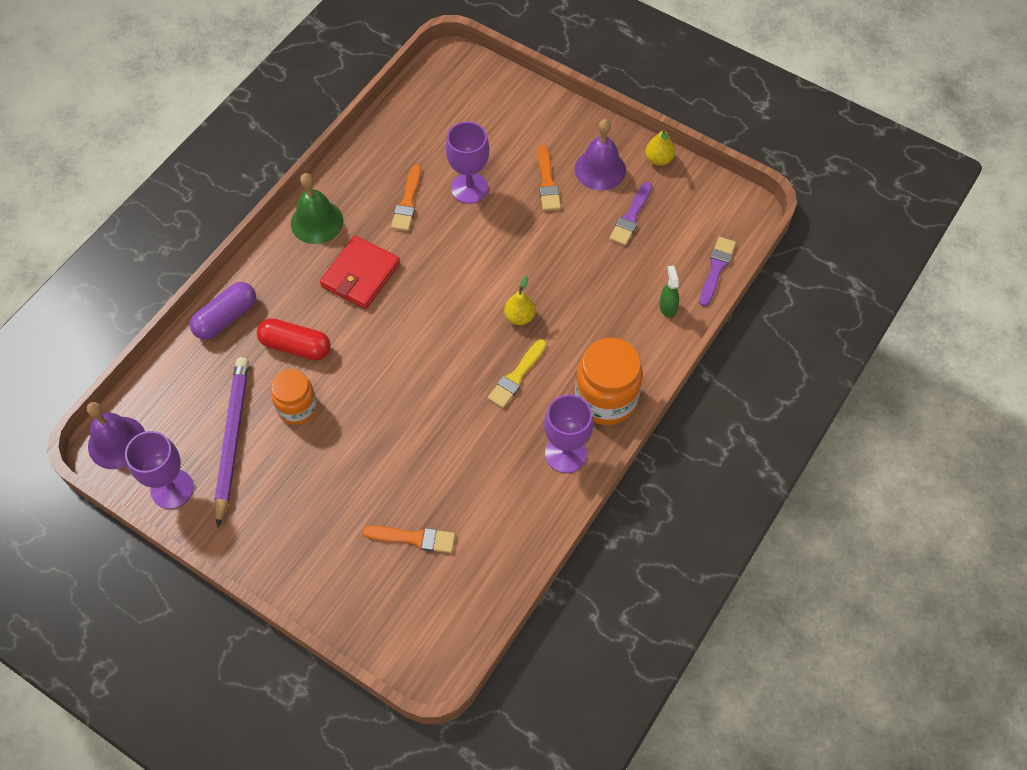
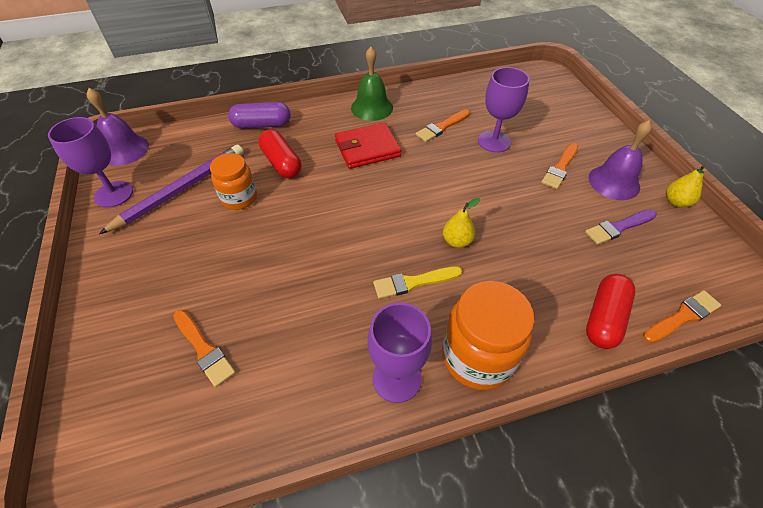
camera: 40 degrees right, 10 degrees down
green spray bottle [659,266,679,318] -> red capsule [586,274,635,349]
purple brush [699,237,736,307] -> orange brush [643,290,721,343]

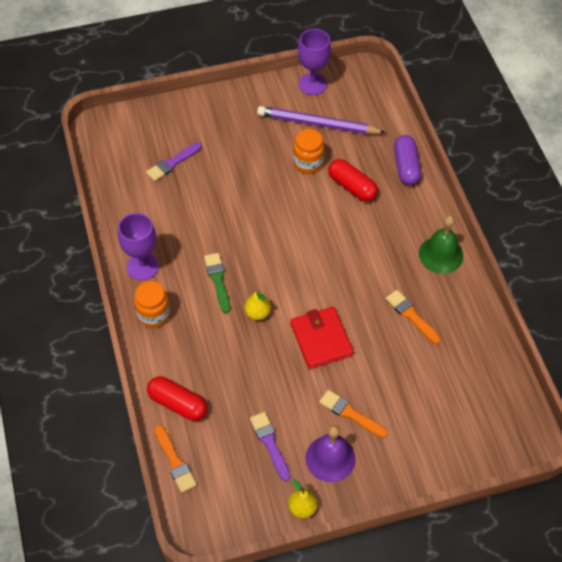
camera: 90 degrees right, 5 degrees up
purple bell [87,88,149,166] -> none
purple pencil [99,144,243,234] -> purple pencil turned 150 degrees clockwise [257,106,386,134]
orange brush [173,310,236,387] -> purple brush [146,142,202,181]
red capsule [258,129,301,178] -> red capsule turned 75 degrees clockwise [328,159,378,202]
red wallet [335,123,402,169] -> red wallet moved to [290,307,354,369]
yellow brush [373,266,462,299] -> green brush [204,253,230,313]
orange jar [442,281,534,390] -> orange jar [134,281,170,328], size x0.65
purple goblet [478,67,530,153] -> none

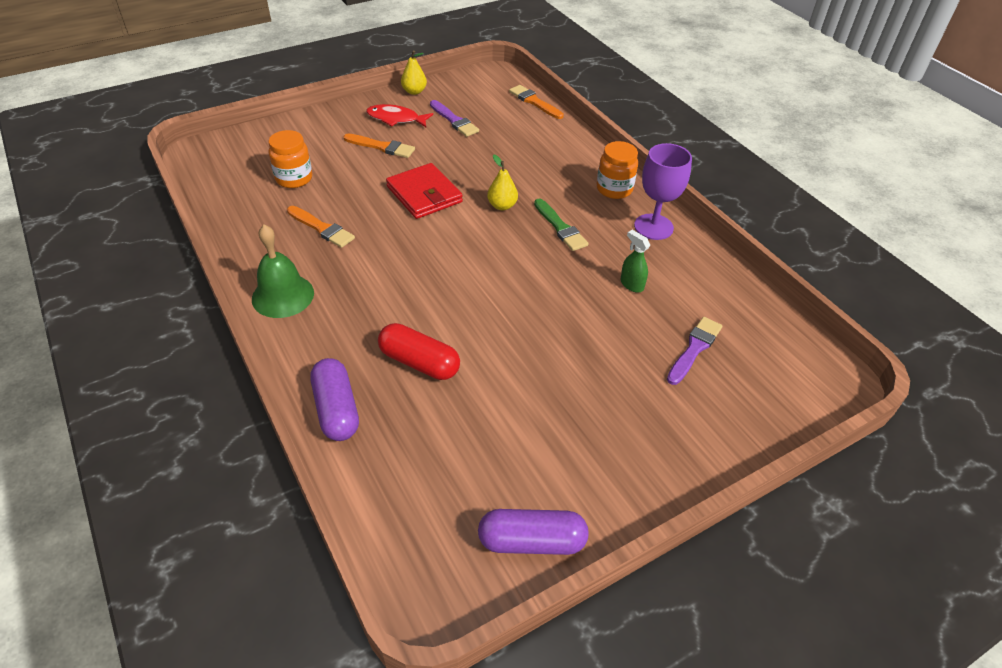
camera: 165 degrees right, 10 degrees down
red capsule [147,376,208,421] -> none
purple pencil [257,106,386,134] -> none
orange jar [293,129,324,173] -> orange jar moved to [268,130,312,188]
purple goblet [298,29,331,95] -> purple capsule [478,509,589,555]
purple bell [306,425,356,482] -> red fish [366,104,433,127]
none -> green spray bottle [621,230,650,293]

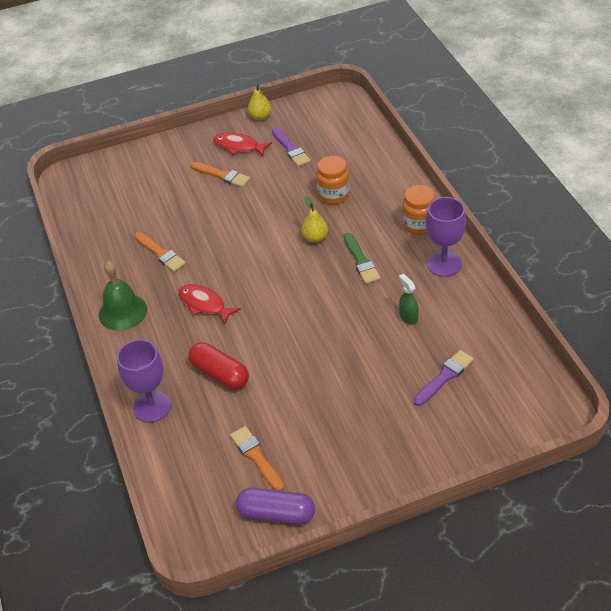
camera: 15 degrees right, 0 degrees up
orange jar [268,130,312,188] -> orange jar moved to [316,156,350,204]
purple capsule [310,358,359,441] -> purple goblet [117,339,171,422]
red wallet [386,163,463,219] -> none
orange brush [509,85,564,119] -> orange brush moved to [230,426,285,491]
none -> red fish [179,284,241,325]

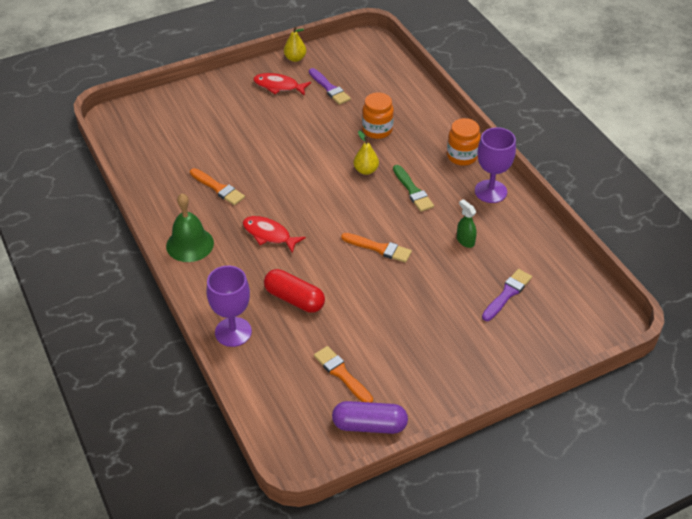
camera: 10 degrees left, 0 degrees up
orange brush [190,162,250,188] -> orange brush moved to [341,233,412,263]

